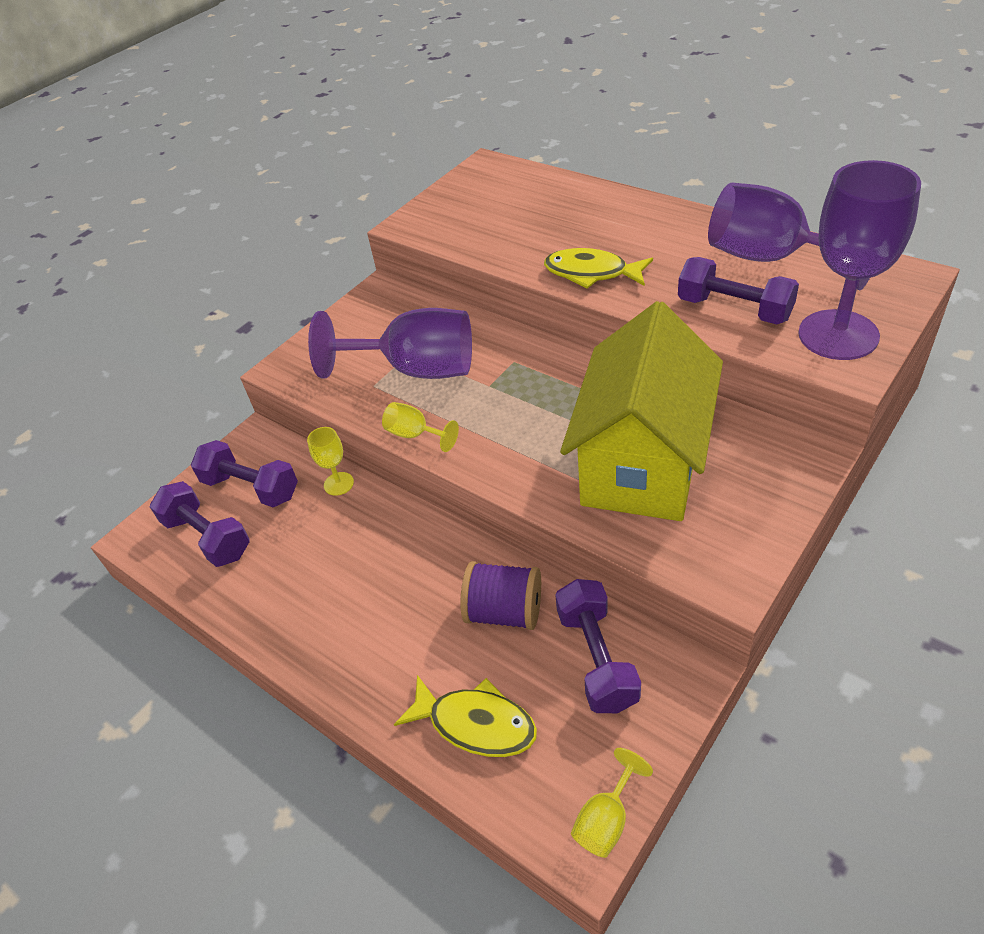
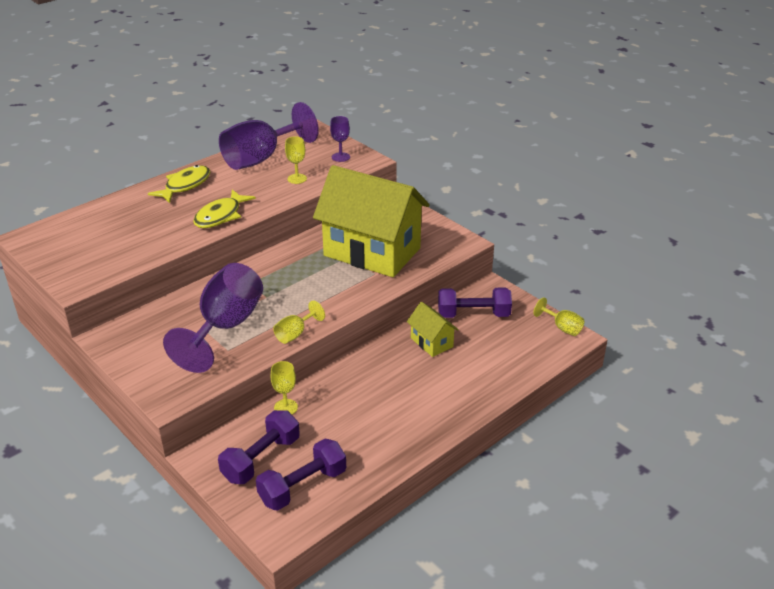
camera: 85 degrees left, 10 degrees down
yellow fish [394,675,537,757] -> yellow fish moved to [148,165,210,203]
purple spool [460,561,541,630] -> yellow house [407,302,459,357]
purple dumbbell [678,257,799,324] -> yellow goblet [285,136,307,184]
purple goblet [798,160,921,360] -> purple goblet [330,116,350,162], size x0.44

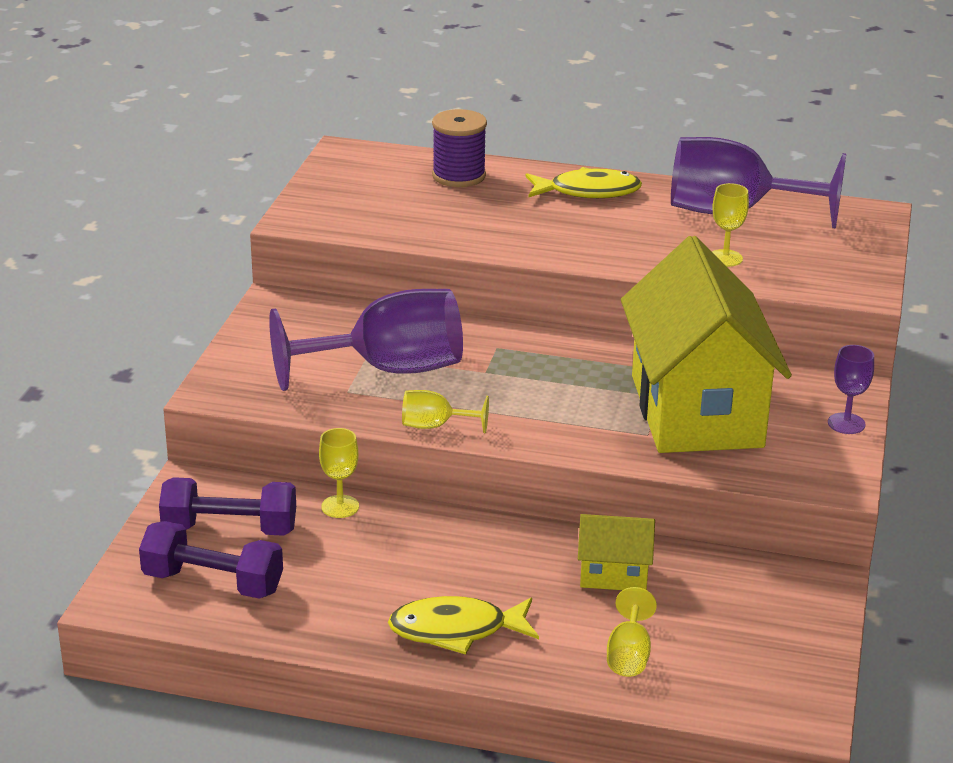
camera: 55 degrees right, 5 degrees down
yellow fish [193,190,256,228] -> yellow fish moved to [388,596,539,655]
purple goblet [330,116,350,162] -> purple goblet moved to [828,345,874,434]
yellow house [407,302,459,357] -> yellow house turned 75 degrees clockwise [578,514,655,590]
purple dumbbell [438,288,512,318] -> none
yellow goblet [533,297,584,336] -> yellow goblet moved to [607,587,657,677]
none -> purple spool [432,109,487,187]

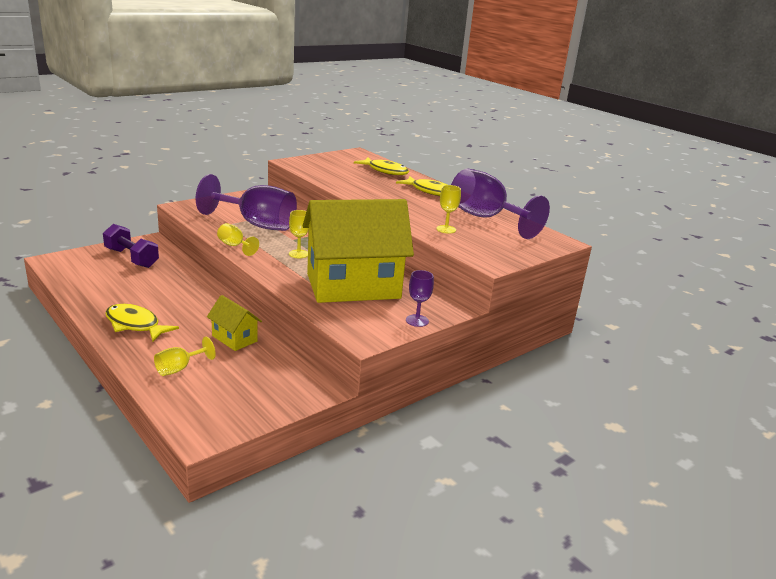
camera: 35 degrees right, 5 degrees down
purple dumbbell [139,521,283,599] -> none
yellow goblet [319,428,359,518] -> yellow goblet moved to [289,210,309,258]
purple spool [432,109,487,187] -> yellow fish [354,157,409,175]
yellow house [621,236,792,453] -> yellow house turned 45 degrees clockwise [303,199,414,303]

